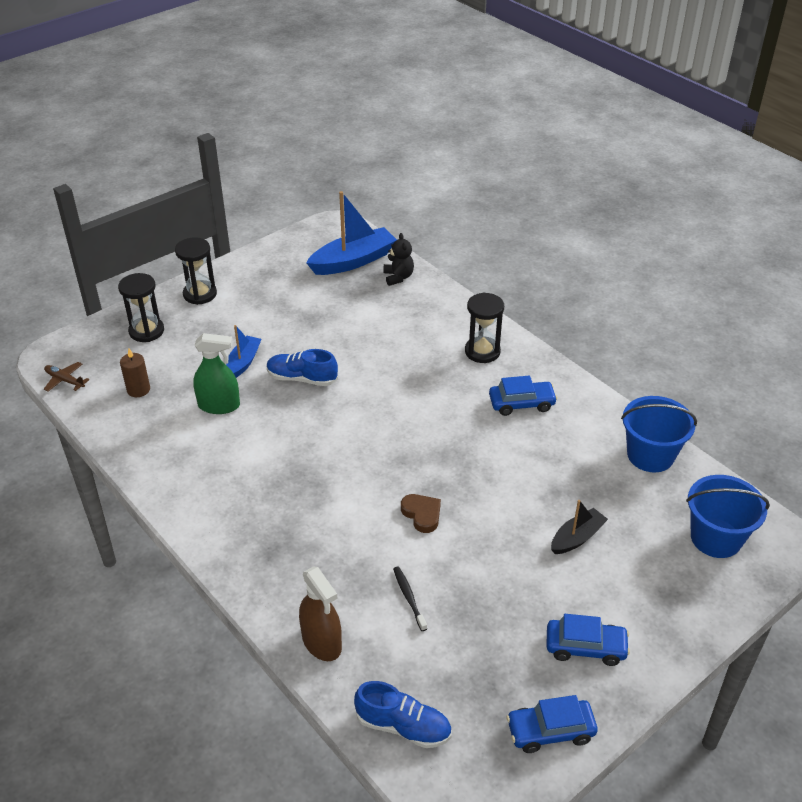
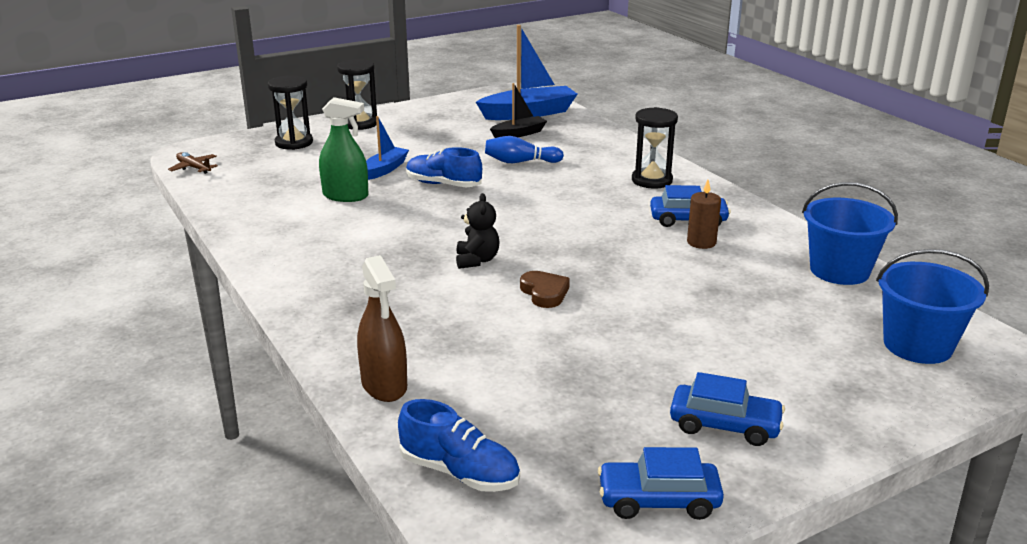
camera: 10 degrees right, 15 degrees down
brown candle [120,349,150,397] -> brown candle moved to [687,180,721,249]
black teddy bear [383,233,414,286] -> black teddy bear moved to [456,193,500,269]
black toothbrush [393,566,427,631] -> none
black boat [551,500,608,554] -> black boat moved to [490,83,547,138]
none -> blue bowling pin [485,136,564,163]

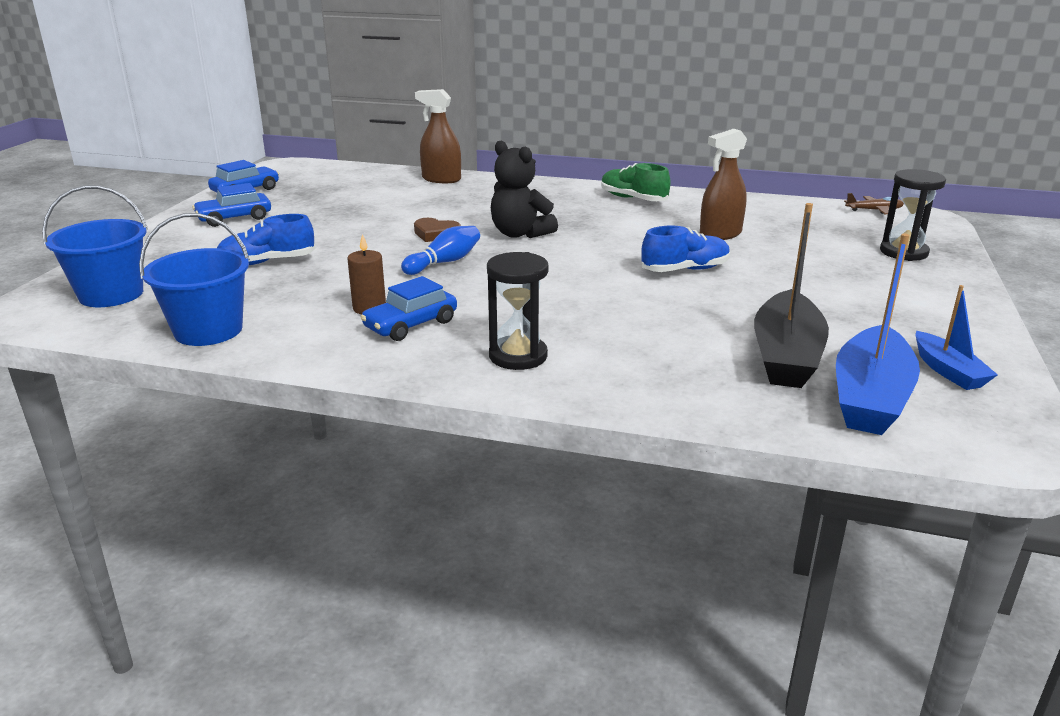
camera: 135 degrees right, 0 degrees up
green spray bottle [319,97,368,202] -> brown spray bottle [700,129,747,240]
black hourglass [337,59,377,130] -> none
blue boat [366,116,409,180] -> blue boat moved to [916,285,998,390]
blue shoe [398,399,520,492] -> blue shoe moved to [217,214,315,265]
black teddy bear [456,193,500,269] -> black teddy bear [491,141,558,238], size x1.50
blue bowling pin [485,136,564,163] -> blue bowling pin moved to [401,226,480,275]
black boat [490,83,547,138] -> black boat [754,203,829,388], size x1.77
none -> green shoe [601,163,671,201]

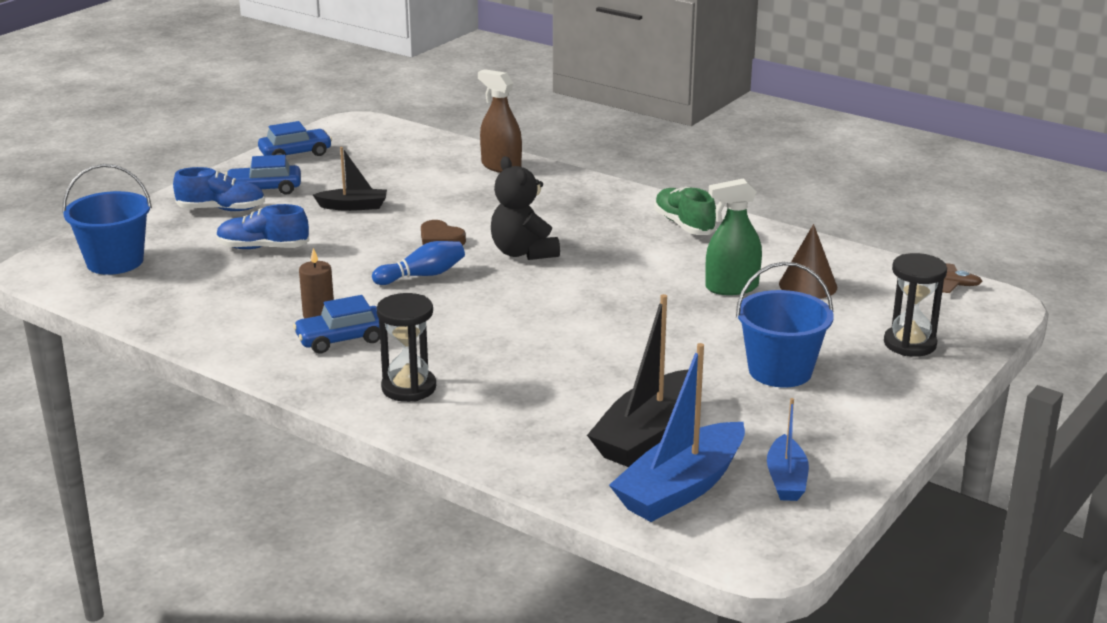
camera: 20 degrees right, 0 degrees up
blue bucket [139,213,250,346] -> blue bucket moved to [736,262,834,388]
blue shoe [641,226,730,272] -> blue shoe moved to [173,167,265,211]
brown spray bottle [700,129,747,240] -> green spray bottle [705,178,762,295]
none -> black boat [313,147,387,211]
none -> brown cone [779,224,837,299]

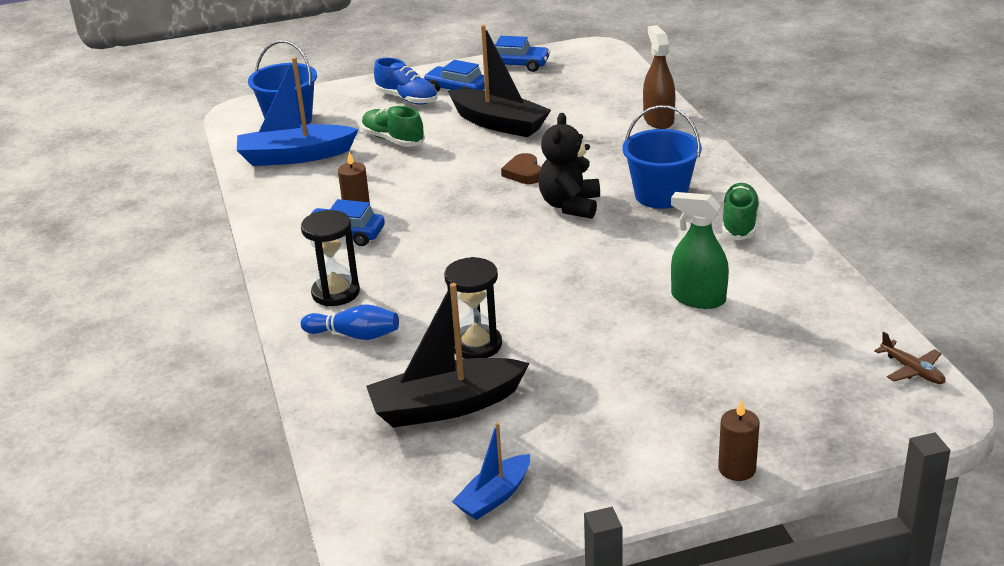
camera: 40 degrees right, 5 degrees up
blue shoe [216,204,310,249] -> green shoe [361,106,425,147]
black boat [313,147,387,211] -> black boat [448,25,551,137], size x1.77
blue bowling pin [372,241,465,285] -> blue bowling pin moved to [301,304,399,340]
blue boat [609,343,745,522] -> blue boat moved to [237,57,359,166]
blue bucket [736,262,834,388] -> blue bucket moved to [622,105,702,209]
brown cone [779,224,837,299] -> none
black hourglass [884,253,947,357] -> black hourglass moved to [444,257,502,359]
none -> brown candle [718,400,760,481]

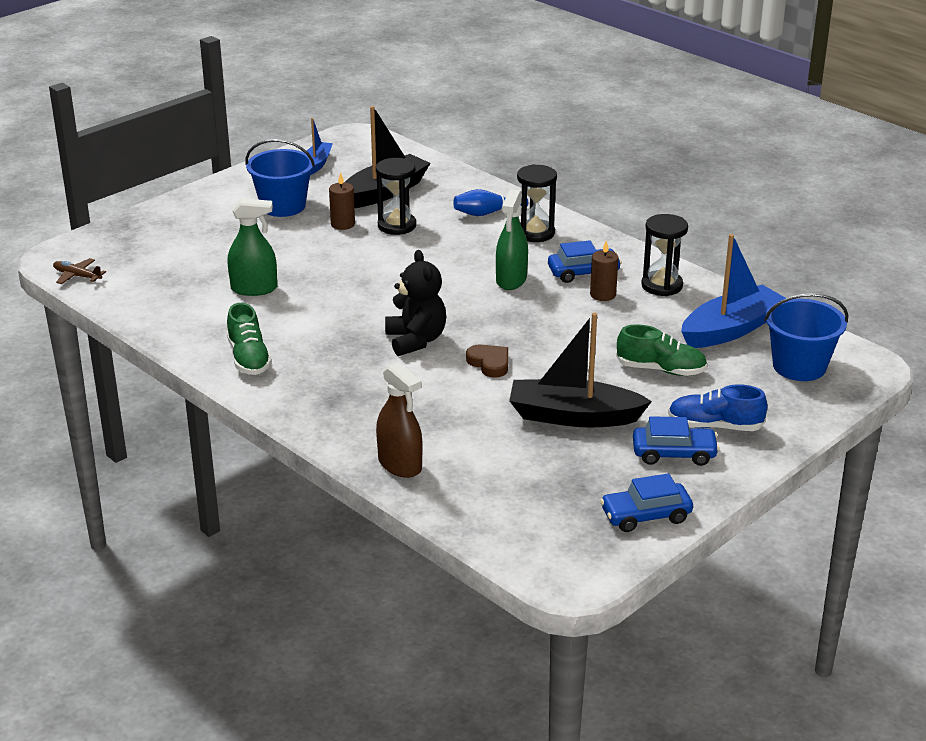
camera: 150 degrees right, 0 degrees up
blue bucket [622,105,702,209] -> blue bucket moved to [245,139,315,217]
brown candle [718,400,760,481] -> brown candle moved to [329,172,355,230]
none -> green spray bottle [496,189,528,290]
none -> black hourglass [641,214,688,296]

